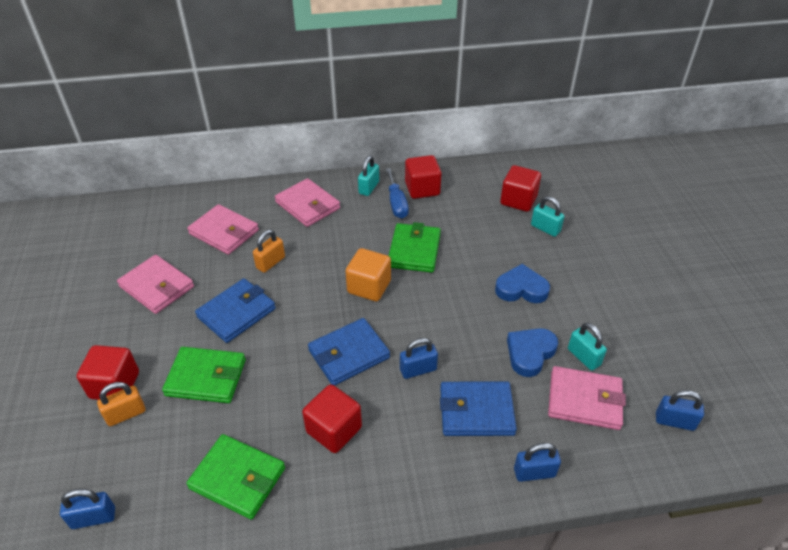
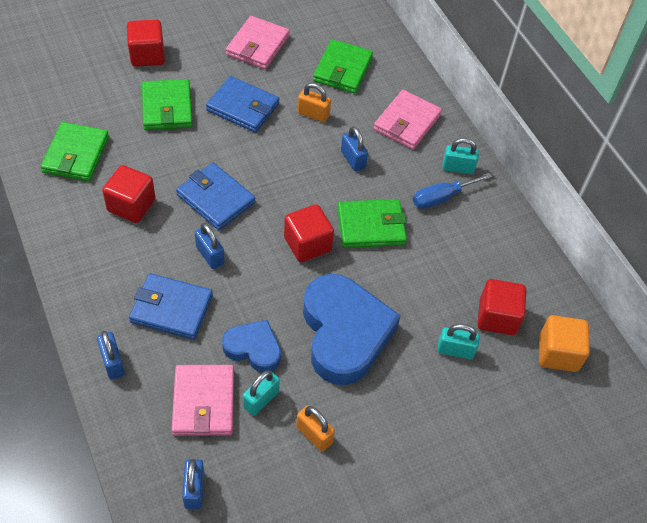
camera: 70 degrees right, 10 degrees up
blue padlock [60,489,115,529] -> blue padlock moved to [341,126,368,172]
orange padlock [97,382,146,426] -> orange padlock moved to [296,405,335,452]
pink wallet [187,204,259,255] -> green wallet [313,39,373,93]
orange cube [345,248,391,301] -> orange cube moved to [539,315,590,372]
red cube [405,155,442,199] -> red cube moved to [284,204,334,262]
blue wallet [440,382,517,436] -> blue wallet turned 60 degrees counterclockwise [129,273,213,340]
blue heart [495,264,550,303] -> blue heart [303,274,401,385], size x1.88
turquoise padlock [531,196,565,237] -> turquoise padlock turned 75 degrees clockwise [437,324,480,359]

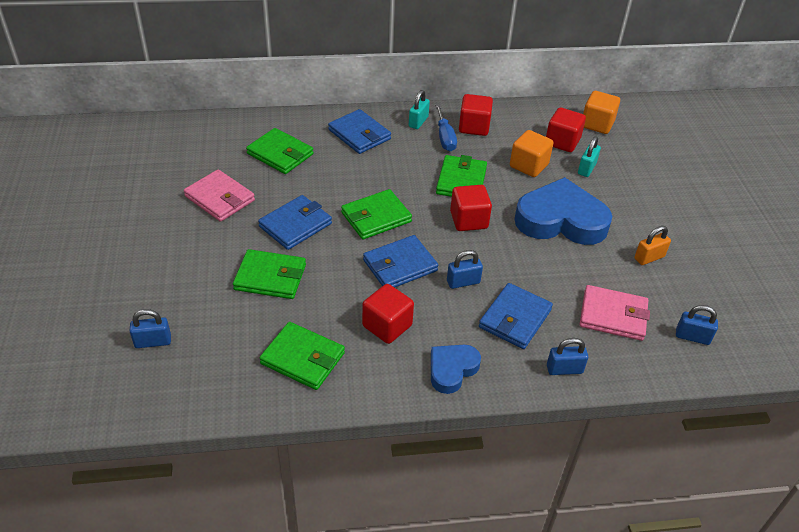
camera: 70 degrees left, 10 degrees down
red cube [127,19,165,67] -> red cube moved to [459,94,493,136]
blue heart [222,320,281,373] -> blue heart moved to [431,345,481,394]
turquoise padlock [243,370,280,416] -> none
orange padlock [298,83,331,122] -> none
blue padlock [341,126,368,172] -> blue padlock moved to [130,309,171,348]
pink wallet [373,90,442,150] -> blue wallet [328,109,391,154]
none -> green wallet [341,189,412,239]
none -> orange cube [510,130,554,177]

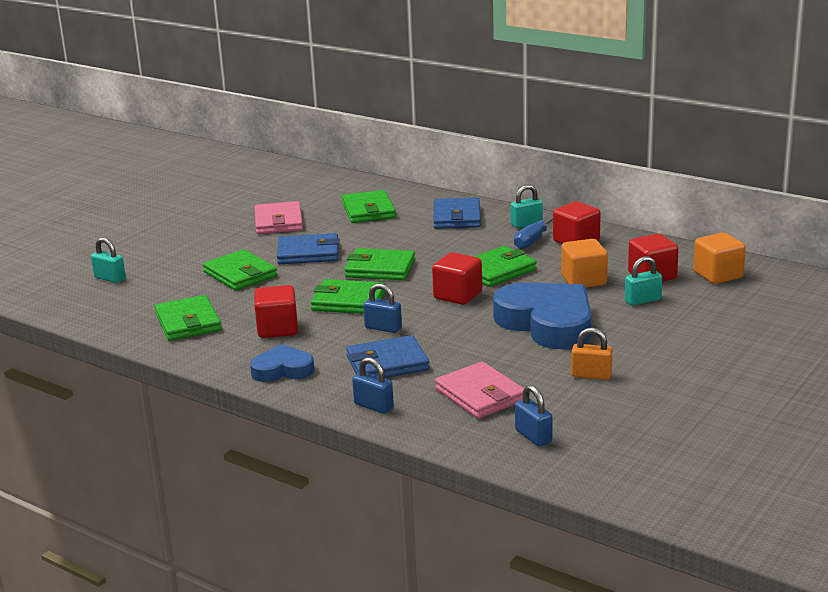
camera: 45 degrees right, 20 degrees down
blue padlock [130,309,171,348] -> turquoise padlock [91,237,126,283]
blue wallet [363,235,438,288] -> green wallet [310,279,386,314]

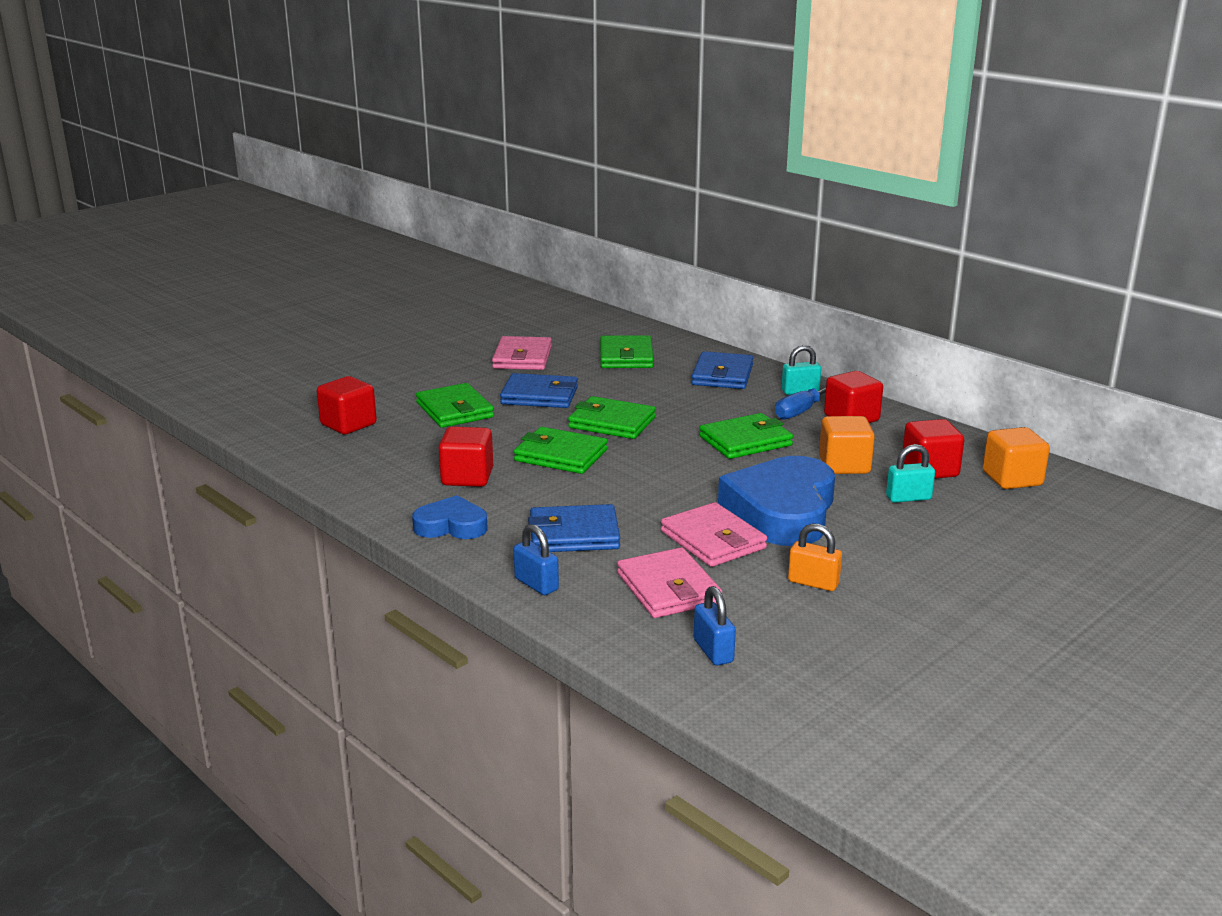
camera: 10 degrees right, 0 degrees up
turquoise padlock [91,237,126,283] -> none
green wallet [155,295,222,341] -> none
blue padlock [363,283,402,333] -> none
red cube [432,252,482,305] -> red cube moved to [317,376,377,434]
blue heart [493,283,592,349] -> blue heart turned 135 degrees counterclockwise [718,456,835,546]
none -> pink wallet [661,502,767,567]

